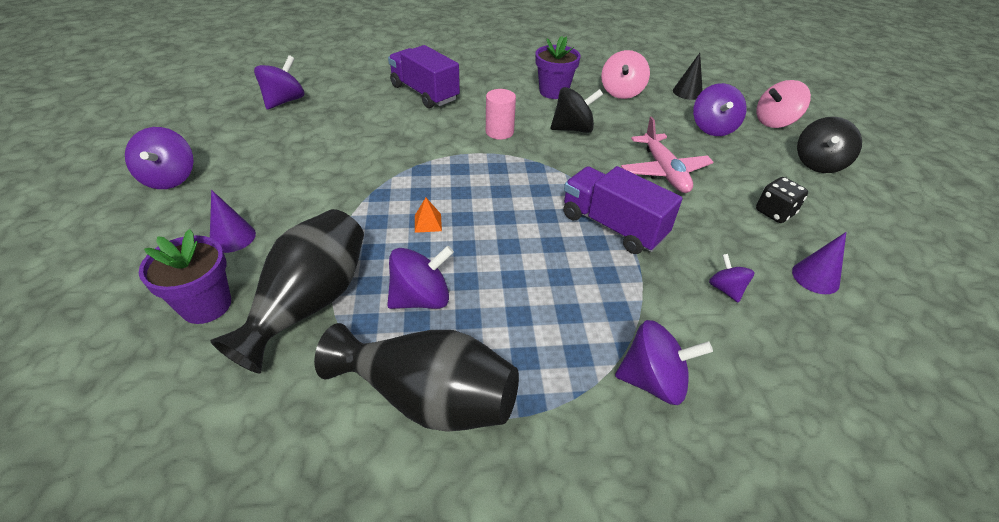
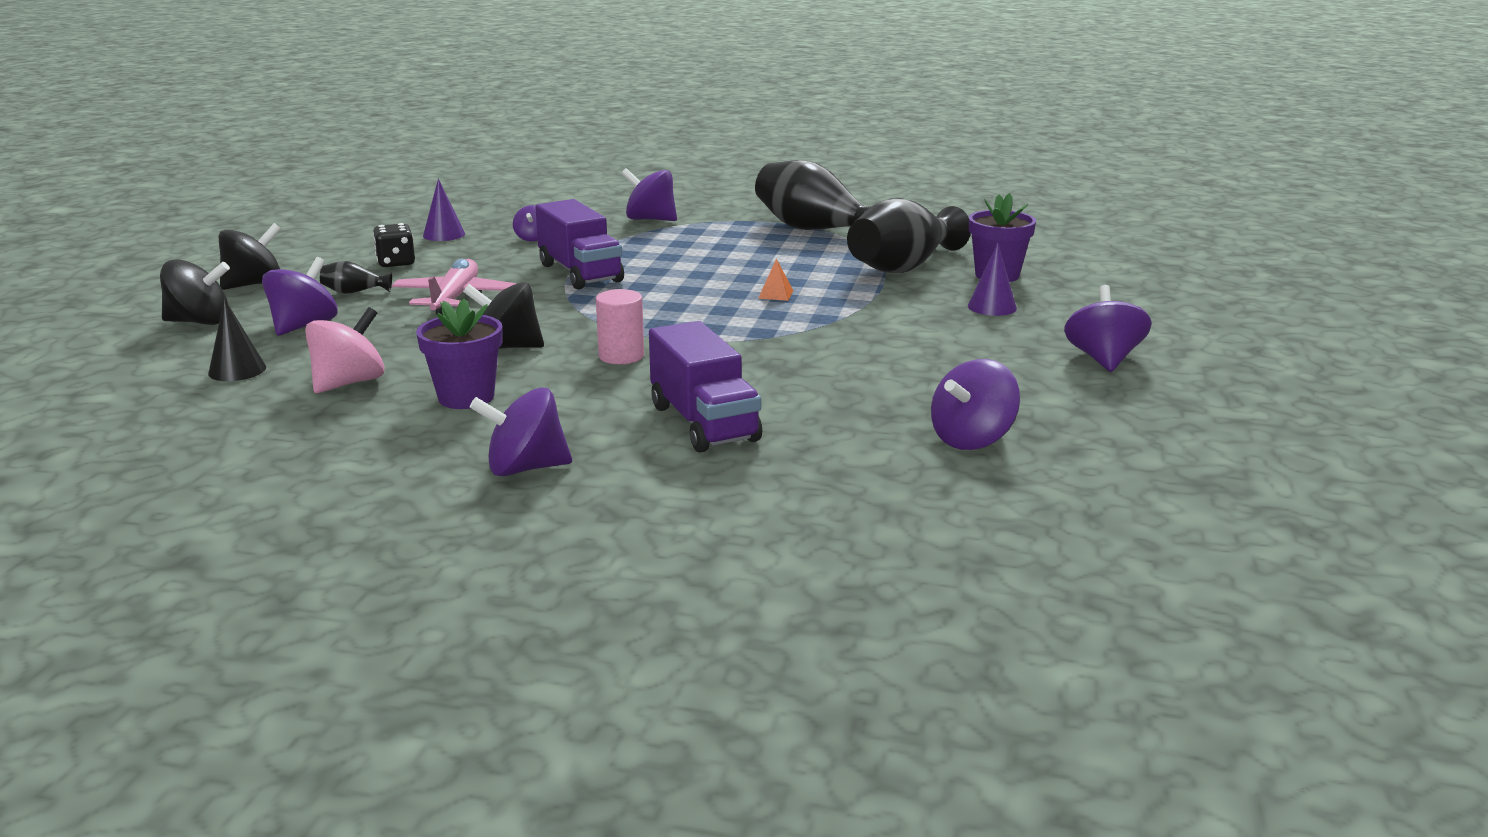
camera: 160 degrees left, 20 degrees down
purple spinning top [387,246,454,309] -> purple spinning top moved to [470,387,572,476]
pink spinning top [756,80,811,128] -> black spinning top [160,259,230,325]
none -> black vase [320,261,392,294]

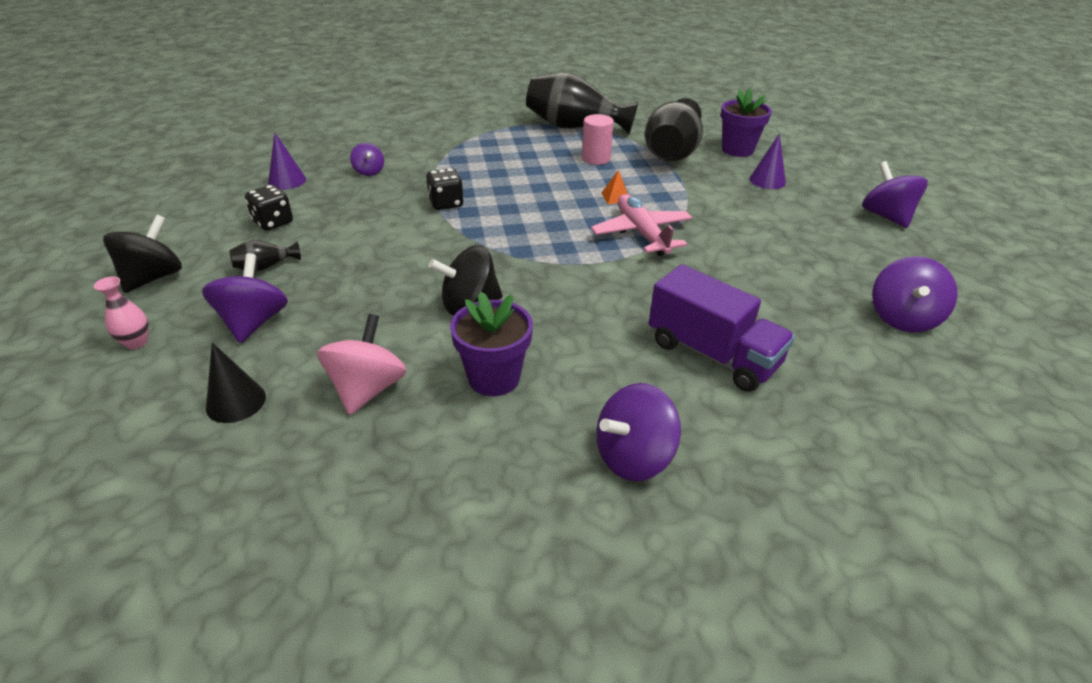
camera: 25 degrees left, 15 degrees up
black spinning top [160,259,230,325] -> pink vase [94,277,149,349]
pink plane [392,259,516,315] -> pink plane moved to [591,194,693,256]
purple truck [535,199,624,289] -> black dice [426,168,464,210]
pink cylinder [596,289,644,364] -> pink cylinder moved to [582,114,614,165]
purple spinning top [621,168,677,221] -> none

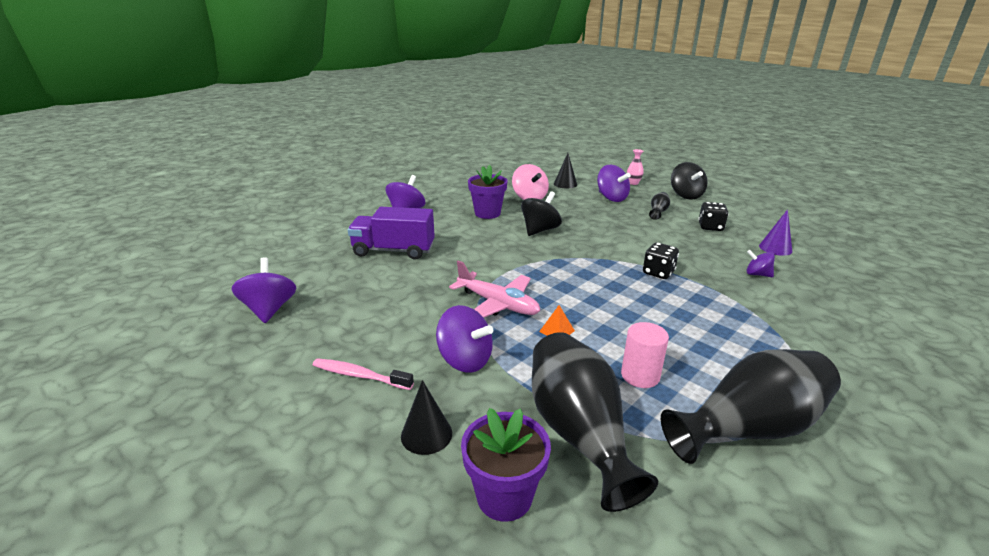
camera: 145 degrees right, 10 degrees down
purple cone [749,133,786,189] -> black cone [401,380,452,455]
purple spinning top [862,161,928,228] -> purple spinning top moved to [436,305,493,373]
none -> pink toothbrush [313,358,414,390]

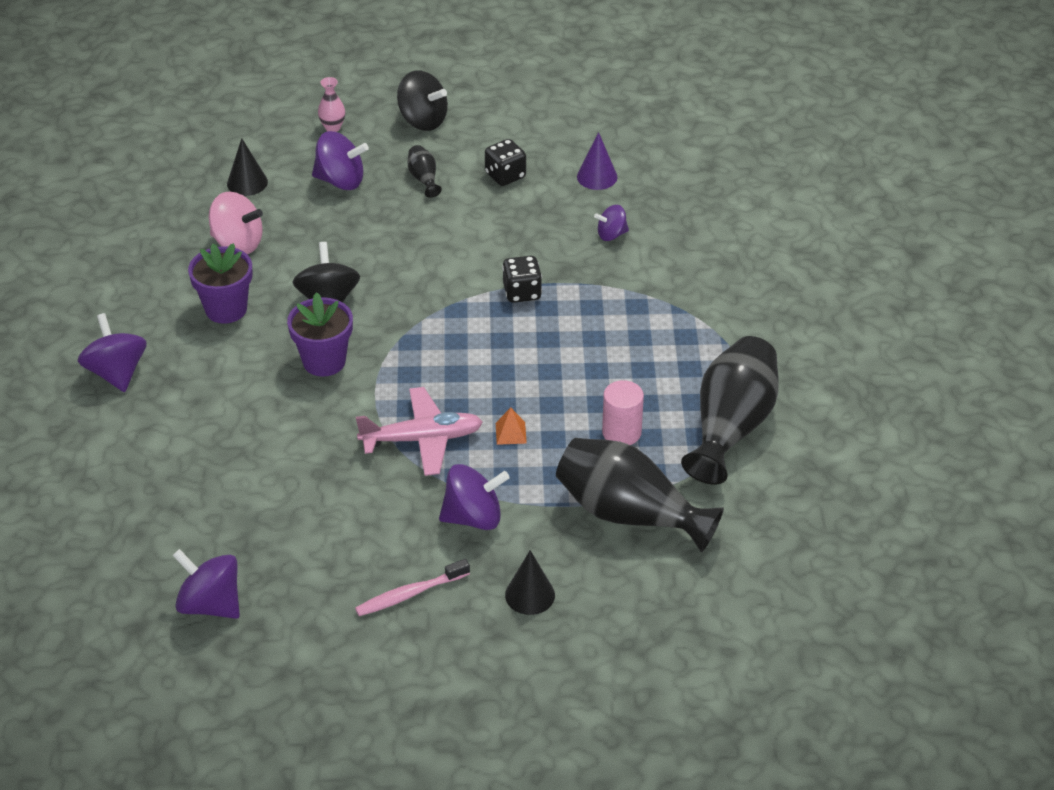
camera: 45 degrees left, 15 degrees up
purple truck [348,207,435,260] -> none
purple flower pot [461,408,551,522] -> purple flower pot moved to [287,292,353,377]

